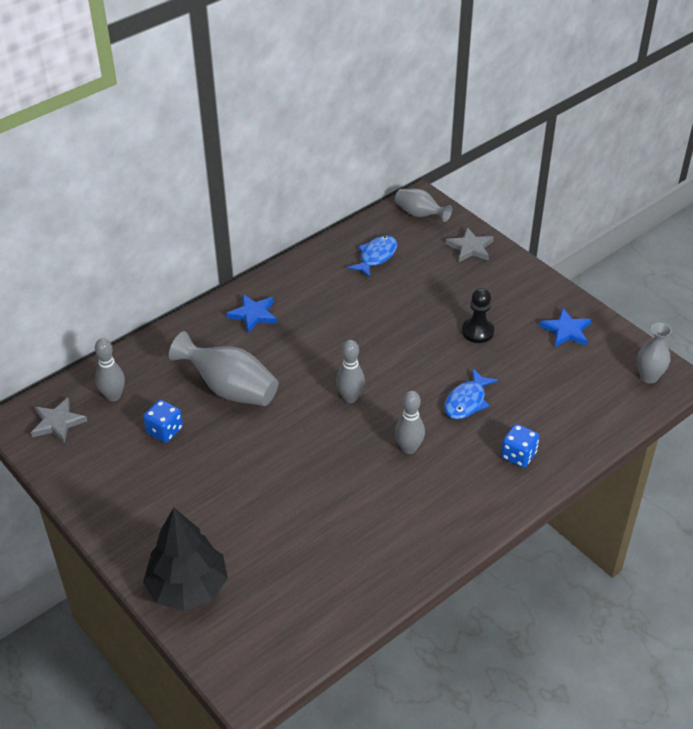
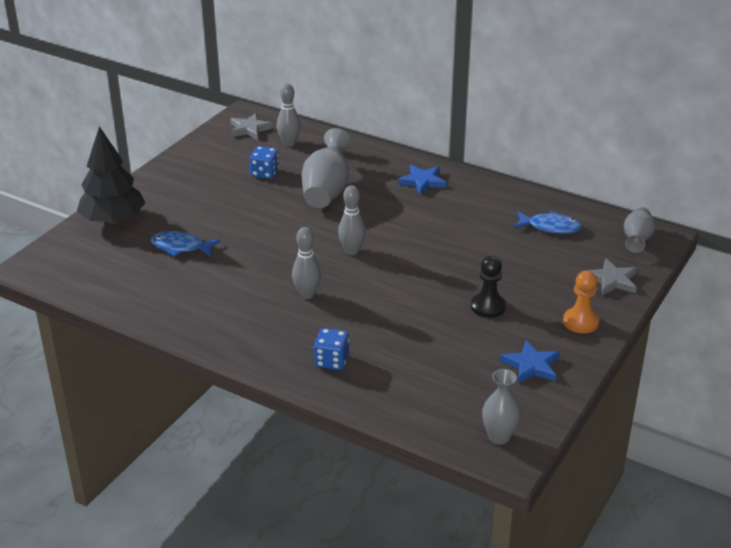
camera: 70 degrees right, 10 degrees down
blue fish [445,368,498,419] -> blue fish moved to [151,231,220,257]
none -> orange pawn [563,271,599,333]

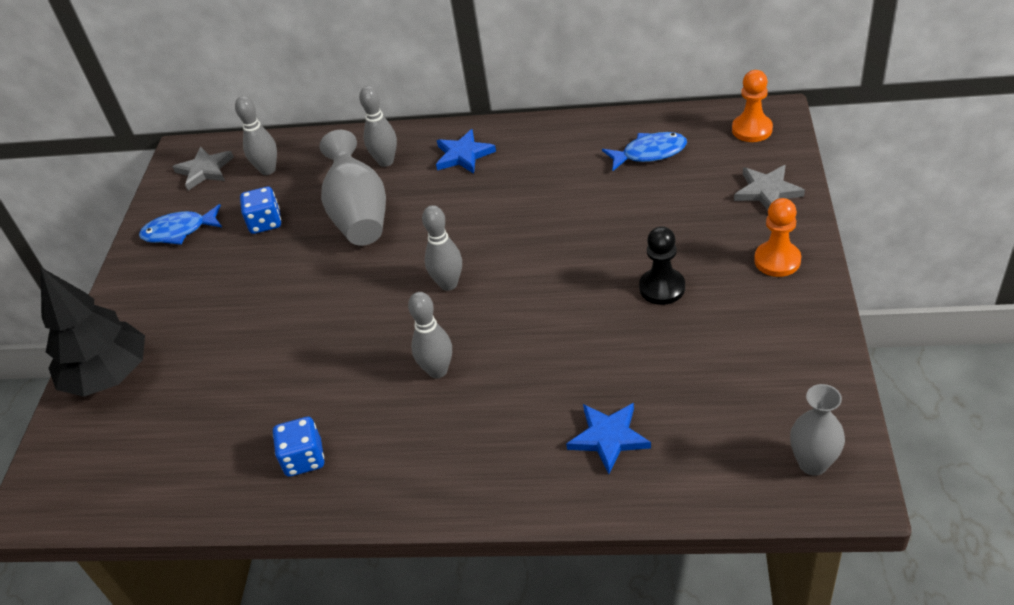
camera: 20 degrees left, 10 degrees up
blue fish [151,231,220,257] -> blue fish moved to [139,204,222,245]
blue dice [314,328,349,370] -> blue dice moved to [273,417,324,477]
blue star [500,340,560,384] -> blue star moved to [566,403,651,474]
grey vase [624,207,655,253] -> orange pawn [732,70,773,142]
none -> grey bowling pin [359,86,397,167]

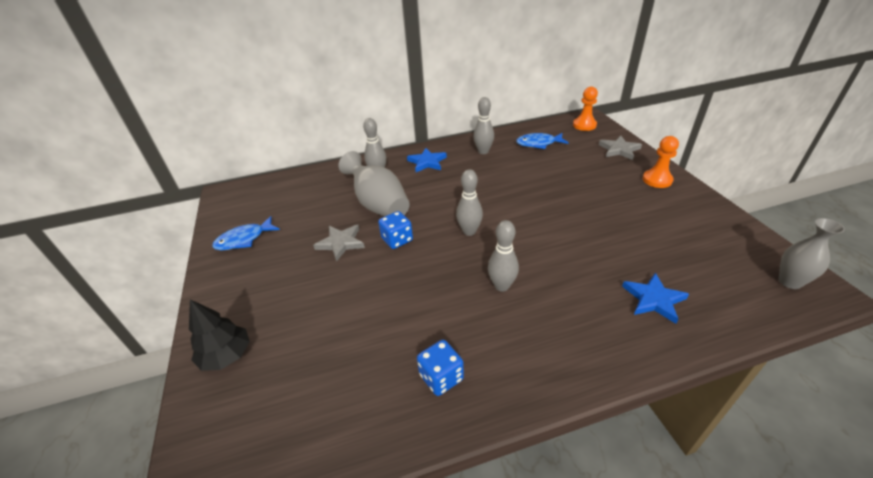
camera: 25 degrees left, 5 degrees down
black tree [41,267,145,397] -> black tree [189,299,250,371], size x0.64
grey star [172,147,234,190] -> grey star moved to [313,225,365,262]
grey bowling pin [235,96,277,175] -> grey bowling pin moved to [473,97,494,154]
blue dice [240,187,281,234] -> blue dice moved to [378,211,413,249]
blue fish [602,132,687,171] -> blue fish turned 150 degrees counterclockwise [516,133,569,149]
black pawn [639,226,685,305] -> none

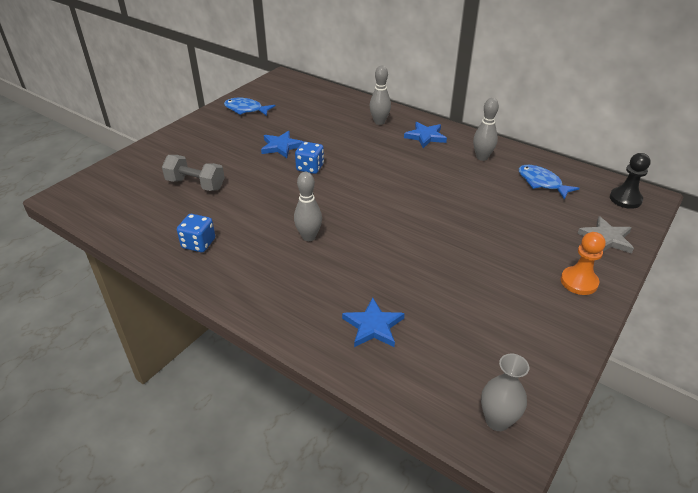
camera: 50 degrees right, 0 degrees up
black tree [189,299,250,371] -> none
grey star [313,225,365,262] -> blue star [261,131,303,158]
grey vase [339,151,410,217] -> none
grey bowling pin [456,169,483,236] -> none
orange pawn [573,87,598,131] -> black pawn [610,153,651,209]
none -> grey dumbbell [162,155,225,191]

